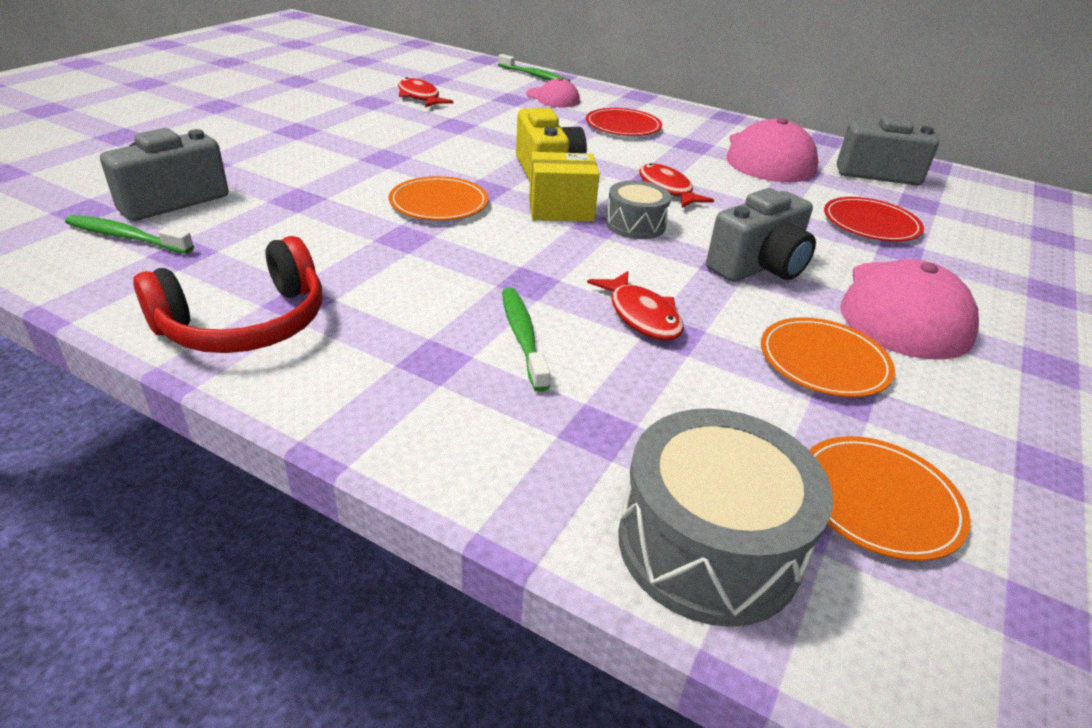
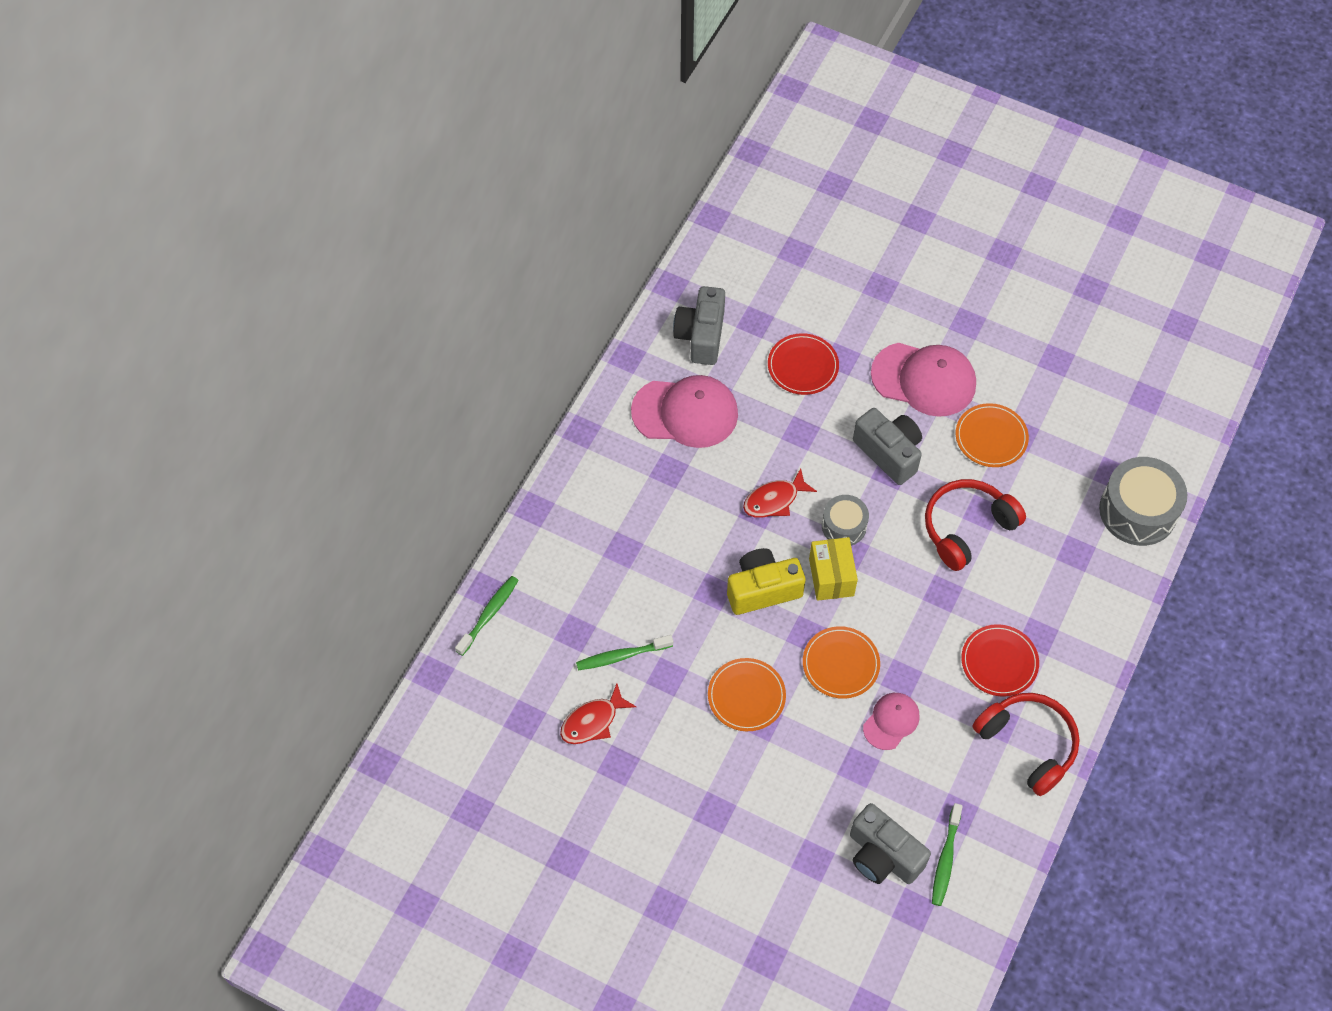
camera: 90 degrees left, 25 degrees up
green toothbrush [502,288,550,392] -> green toothbrush moved to [576,635,673,670]
pink cap [526,78,580,107] -> pink cap moved to [863,693,920,750]
red plate [586,108,662,136] -> red plate moved to [961,624,1039,697]
red fish [587,271,684,341] -> red headphones [925,479,1026,571]
orange plate [809,436,970,561] -> orange plate moved to [708,658,786,731]

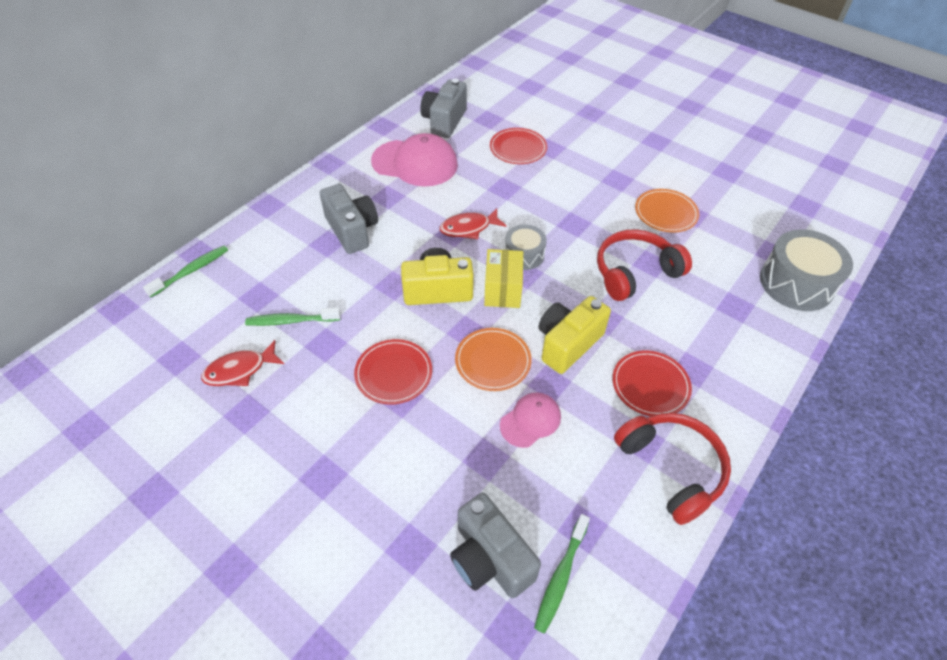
camera: 10 degrees right, 10 degrees down
orange plate [708,658,786,731] -> red plate [354,339,432,405]
grey camera [853,408,922,485] -> grey camera moved to [320,184,378,254]
pink cap [871,343,976,417] -> none
none -> yellow camera [539,296,611,374]

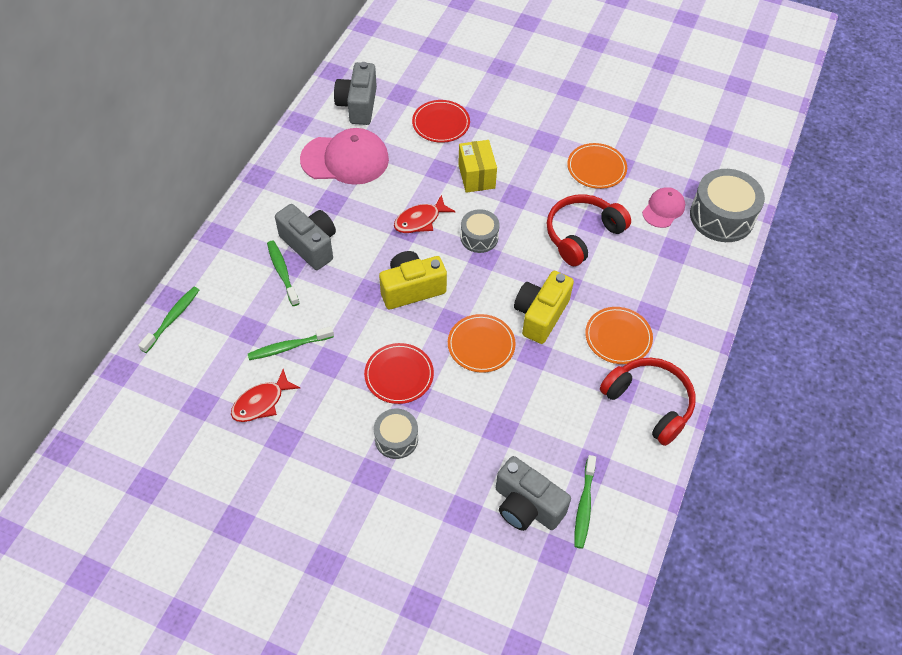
camera: 15 degrees left, 5 degrees up
yellow box [484,249,523,308] -> yellow box moved to [458,140,497,193]
pink cap [500,393,561,448] -> pink cap moved to [642,187,685,228]
red plate [612,350,692,416] -> orange plate [585,307,653,364]
none -> green toothbrush [267,241,300,306]
none -> grey drum [374,409,418,459]

